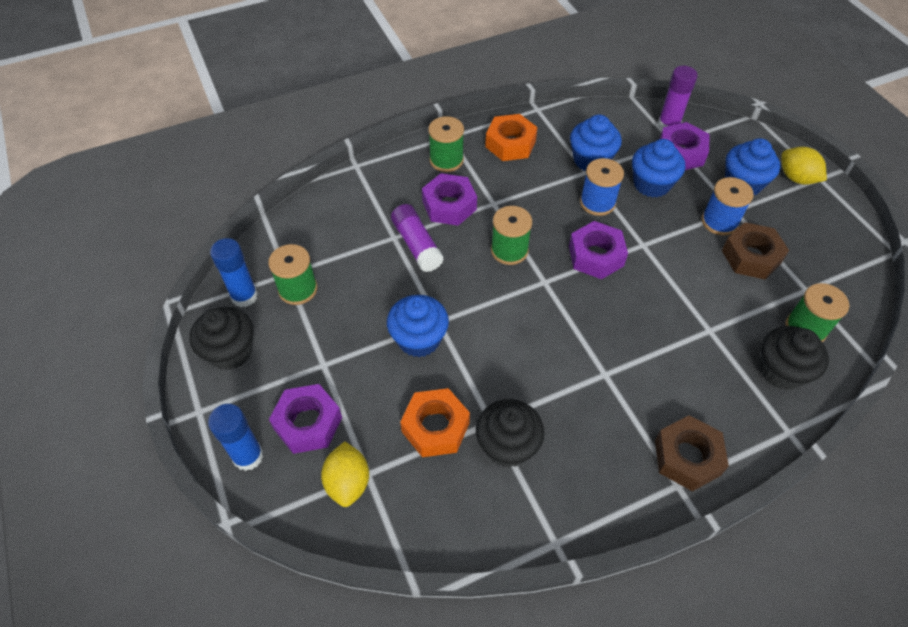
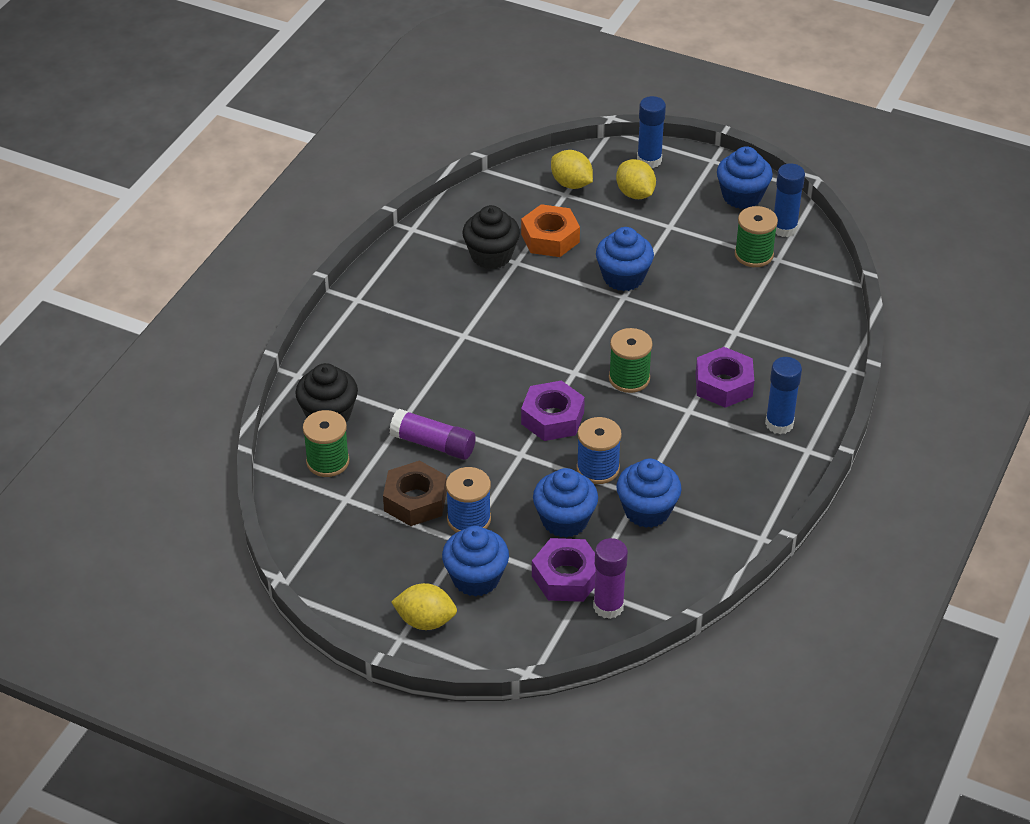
camera: 140 degrees right, 10 degrees down
black cupcake [190,307,254,370] -> blue cupcake [717,146,773,209]
purple nut [269,384,342,454] -> yellow lemon [616,159,656,199]
purple glue stick [391,204,444,272] -> purple glue stick moved to [390,409,476,460]
green spool [428,116,464,172] -> blue glue stick [765,357,802,434]
orange nut [485,114,538,161] -> none
brown nut [655,415,729,492] -> none

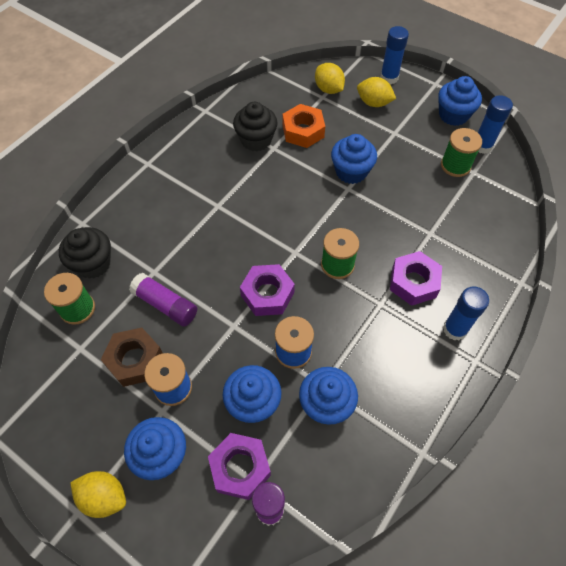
camera: 10 degrees right, 15 degrees up
yellow lemon [616,159,656,199] -> yellow lemon turned 45 degrees counterclockwise [357,77,396,107]

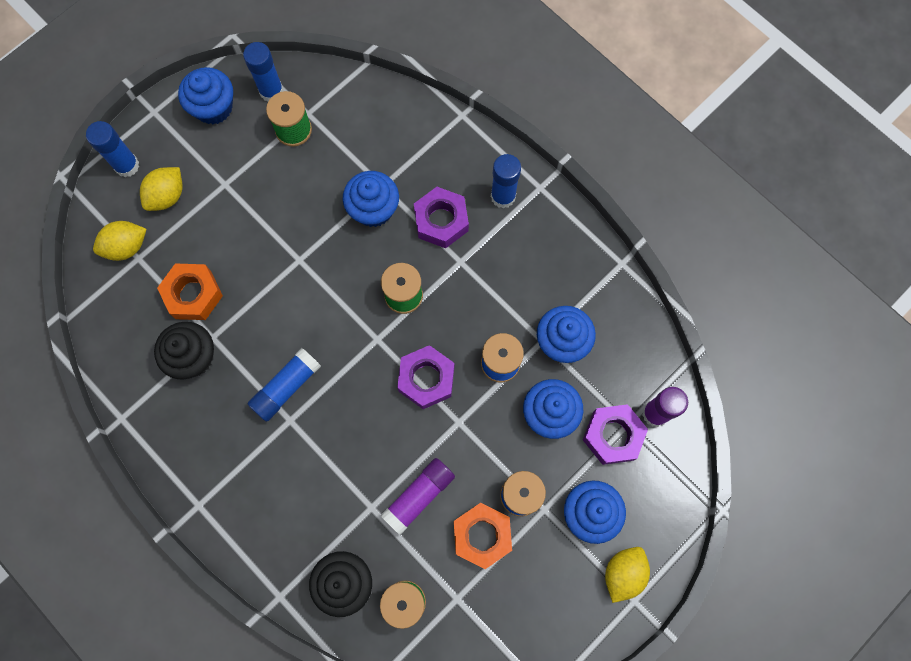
camera: 80 degrees left, 15 degrees up
brown nut [101,328,163,387] -> orange nut [454,503,512,569]
blue cupcake [331,134,377,184] -> blue cupcake moved to [343,171,399,227]
none -> blue glue stick [248,348,321,422]

